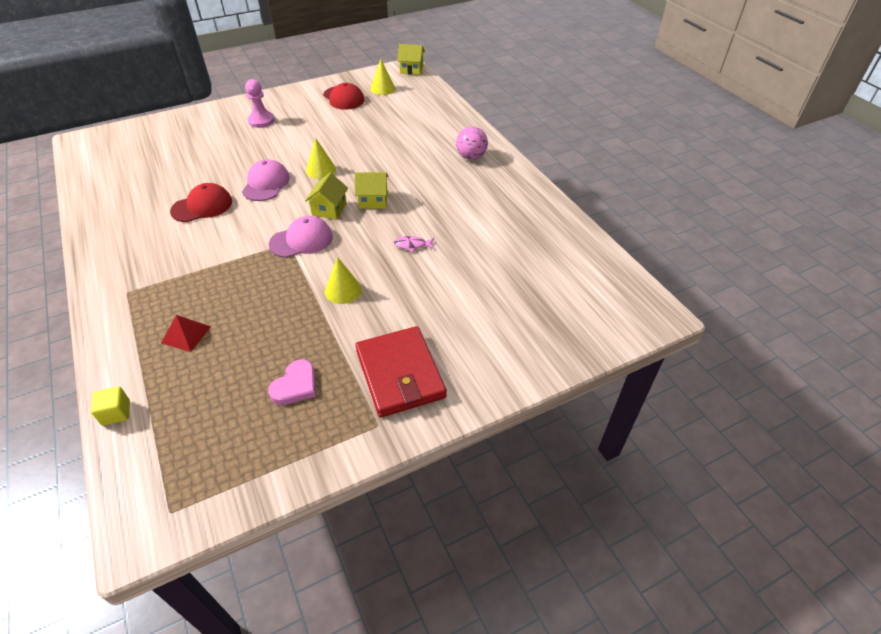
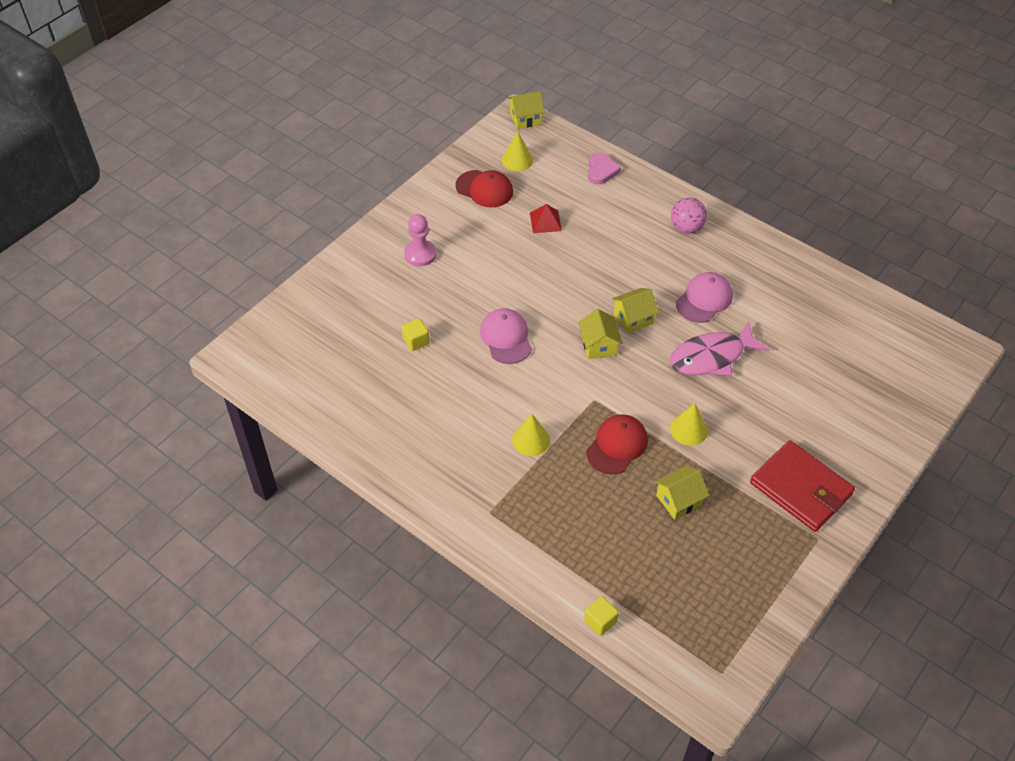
camera: 25 degrees left, 5 degrees up
red pyramid [161,315,211,352] -> red pyramid moved to [530,204,562,233]
red cap [170,183,232,222] -> red cap moved to [586,414,648,474]
pink heart [268,360,316,405] -> pink heart moved to [588,153,621,184]
pink cap [269,216,333,258] -> pink cap moved to [676,272,733,323]
yellow cone [306,138,336,179] -> yellow cone moved to [512,414,550,456]
pink fish [394,236,434,252] -> pink fish [669,321,770,376], size x2.38
none -> yellow cube [402,318,430,351]
none -> yellow house [654,466,709,520]

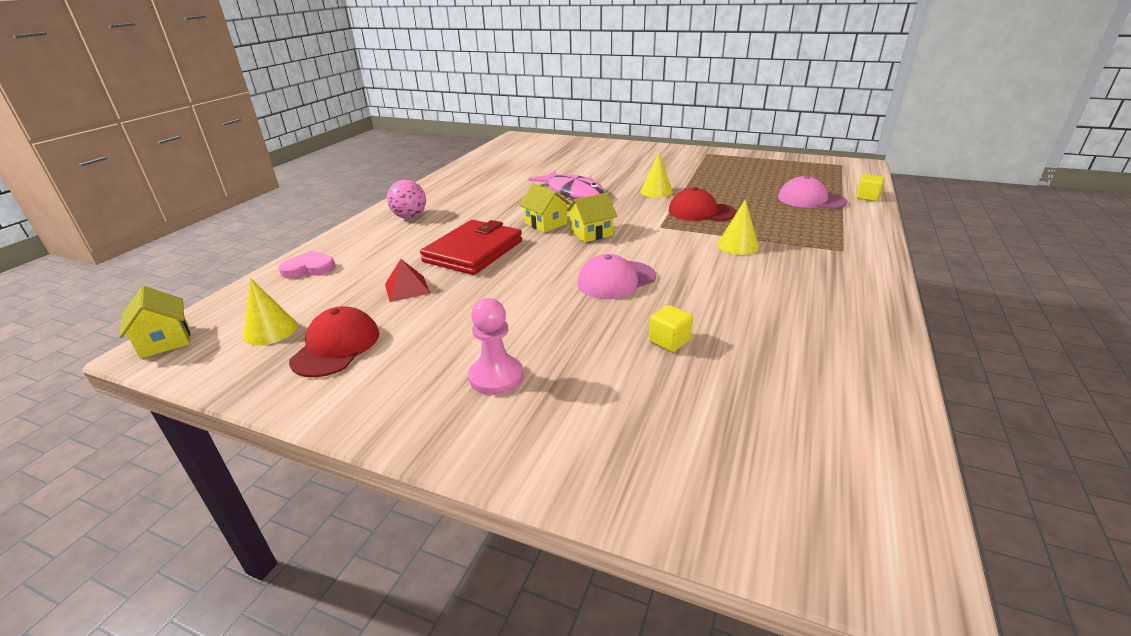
camera: 105 degrees left, 20 degrees down
yellow house [654,466,709,520] -> none
pink cap [676,272,733,323] -> pink cap moved to [778,175,848,209]
red wallet [750,440,855,532] -> red wallet moved to [420,220,522,275]

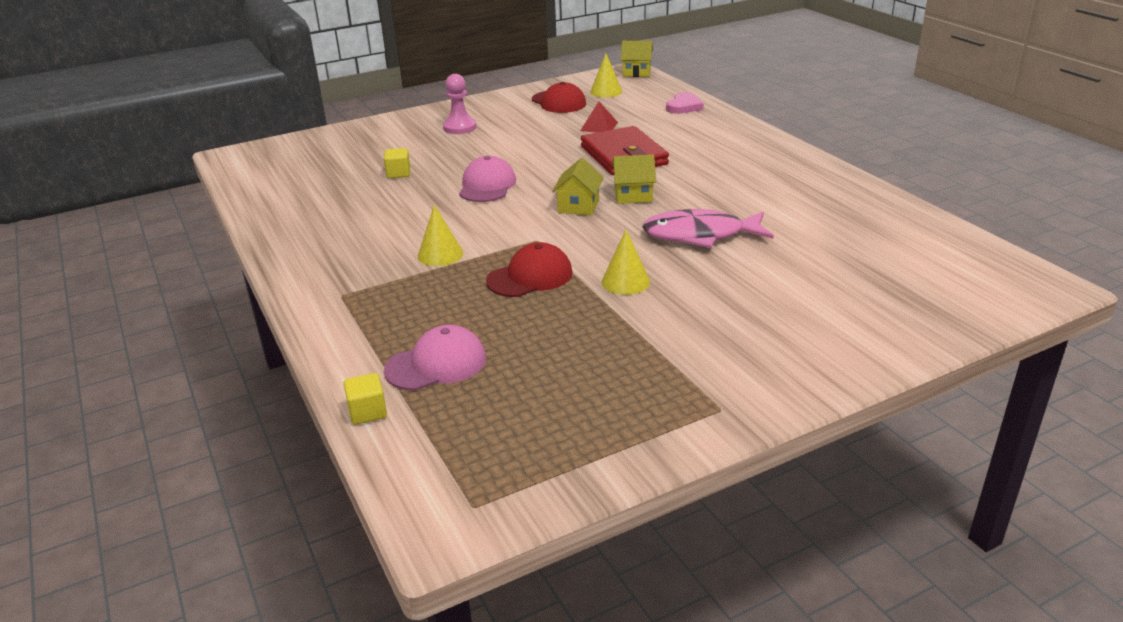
camera: 130 degrees right, 0 degrees up
pink ball [387,180,426,219] -> none

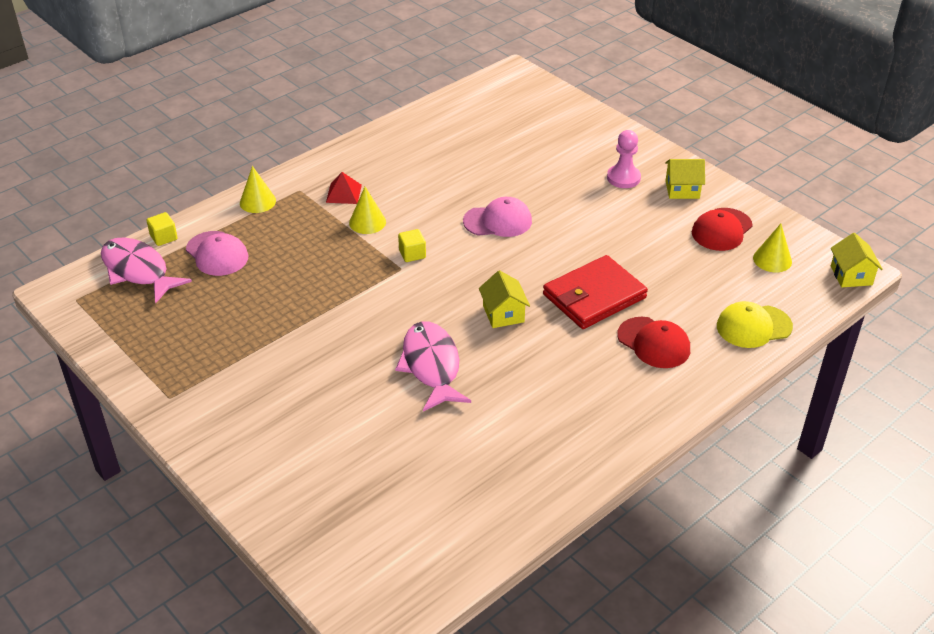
camera: 75 degrees right, 10 degrees up
yellow cube [384,148,410,178] -> yellow cube moved to [398,229,426,262]
red cap [486,242,573,297] -> red cap moved to [617,317,690,368]
yellow house [552,158,604,215] -> yellow house moved to [665,159,705,199]
red pyramid [580,101,618,133] -> red pyramid moved to [326,172,362,204]
yellow cone [602,230,650,295] -> yellow cone moved to [240,166,276,213]
pink heart [666,92,704,114] -> yellow cap [717,301,793,348]
none -> pink fish [101,237,192,304]

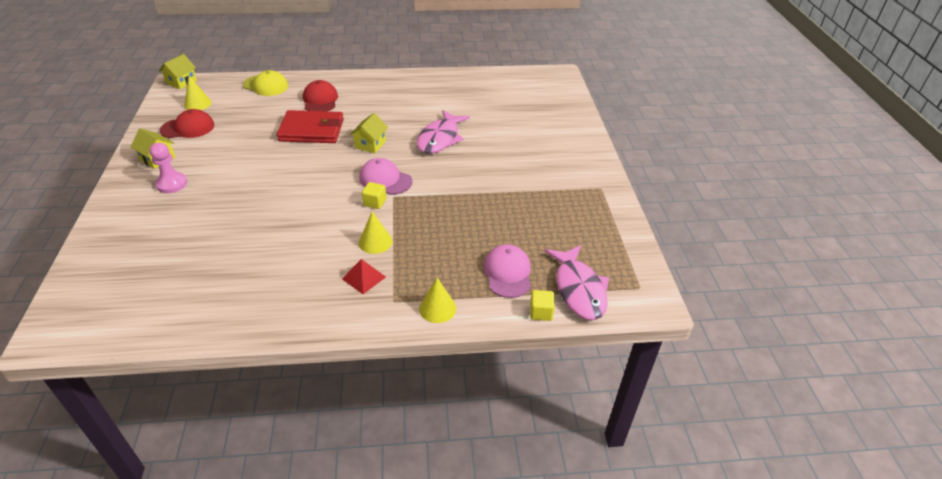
camera: 145 degrees left, 0 degrees up
pink cap [463,197,532,237] -> pink cap moved to [359,158,412,195]

